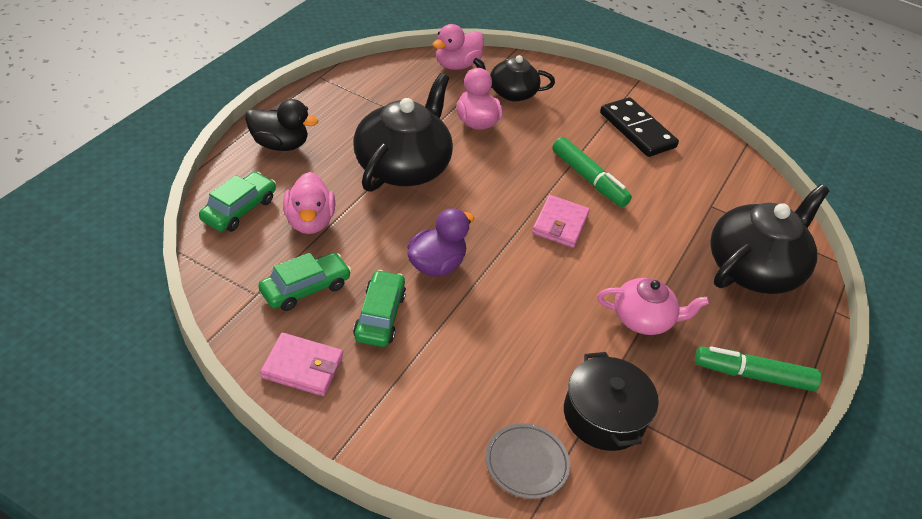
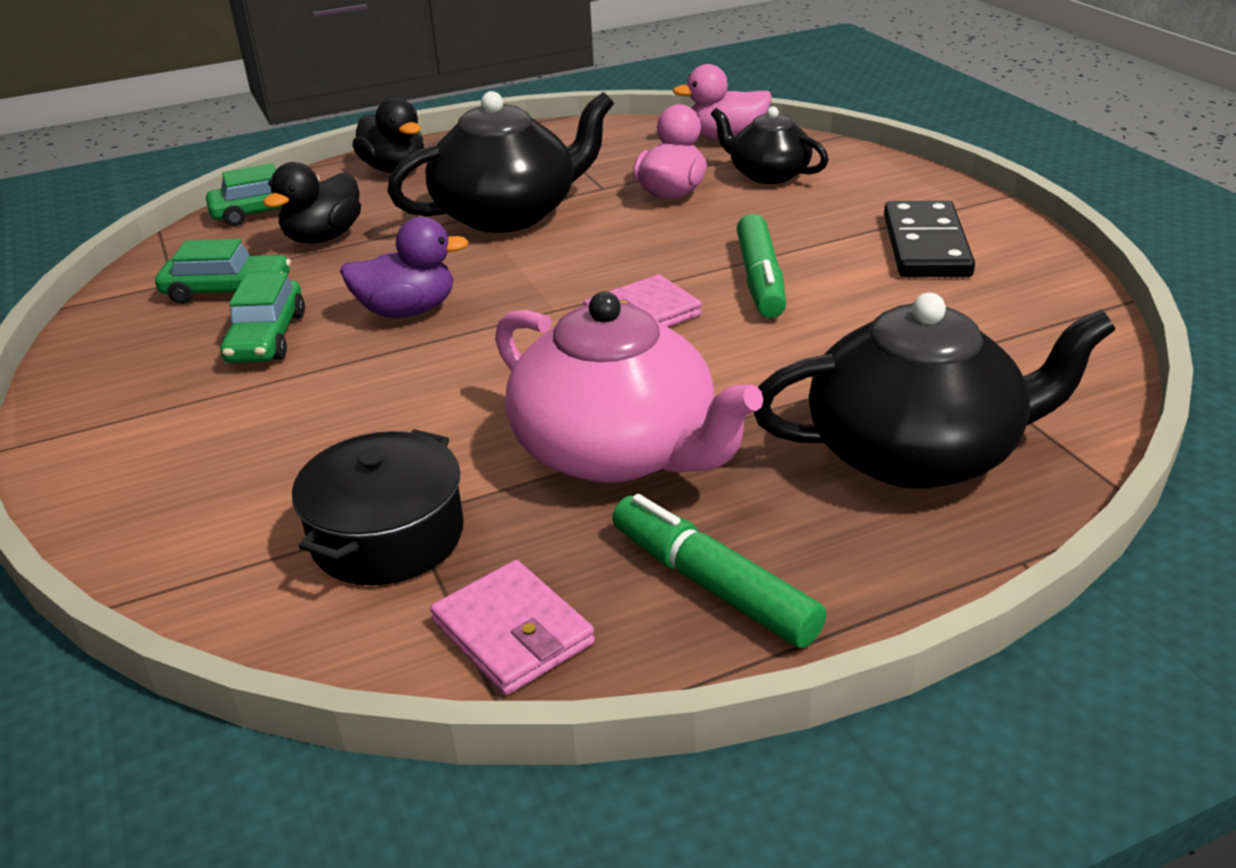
camera: 45 degrees right, 10 degrees down
pink wallet [260,332,343,396] -> pink wallet moved to [430,560,595,695]
pink duck [283,172,335,234] -> black duck [263,162,361,244]
green car [353,270,406,347] -> green car turned 135 degrees clockwise [221,273,305,363]
grey plate [485,423,570,499] -> none
pink teapot [597,278,709,335] -> pink teapot [495,291,763,483], size x1.72

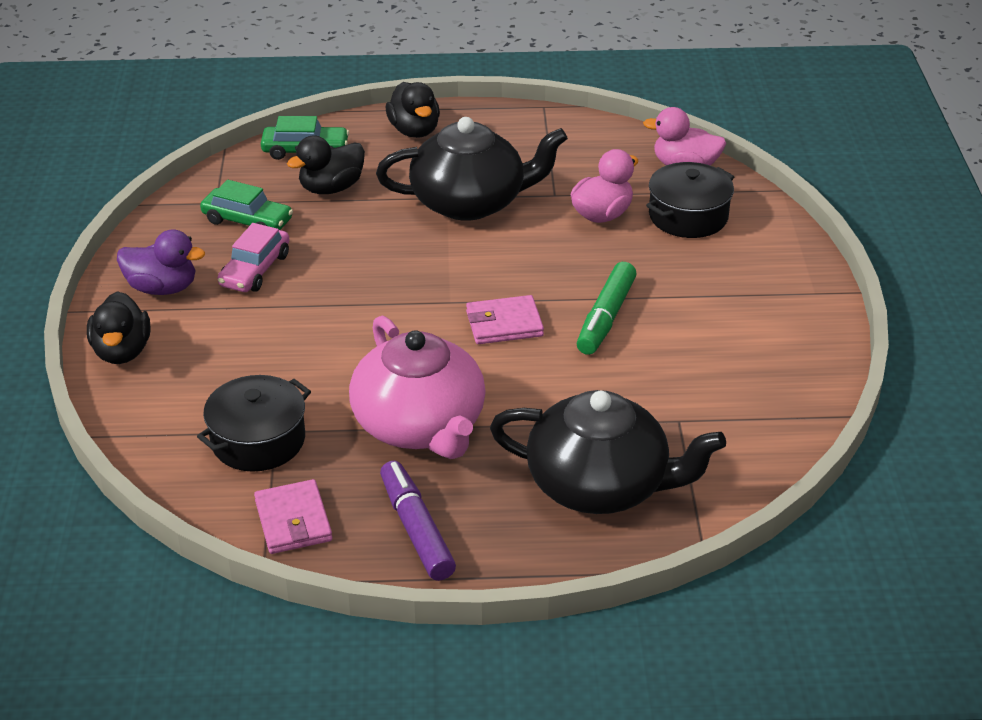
camera: 20 degrees right, 5 degrees up
green car [221,273,305,363] -> pink car [217,223,289,292]
purple duck [340,217,469,318] -> purple duck moved to [117,229,205,295]
green marker [612,494,826,648] -> purple marker [380,461,456,581]
black teapot [711,107,828,184] -> black pot [646,162,734,238]
black domino [884,201,975,277] -> none
none -> black duck [87,291,151,364]

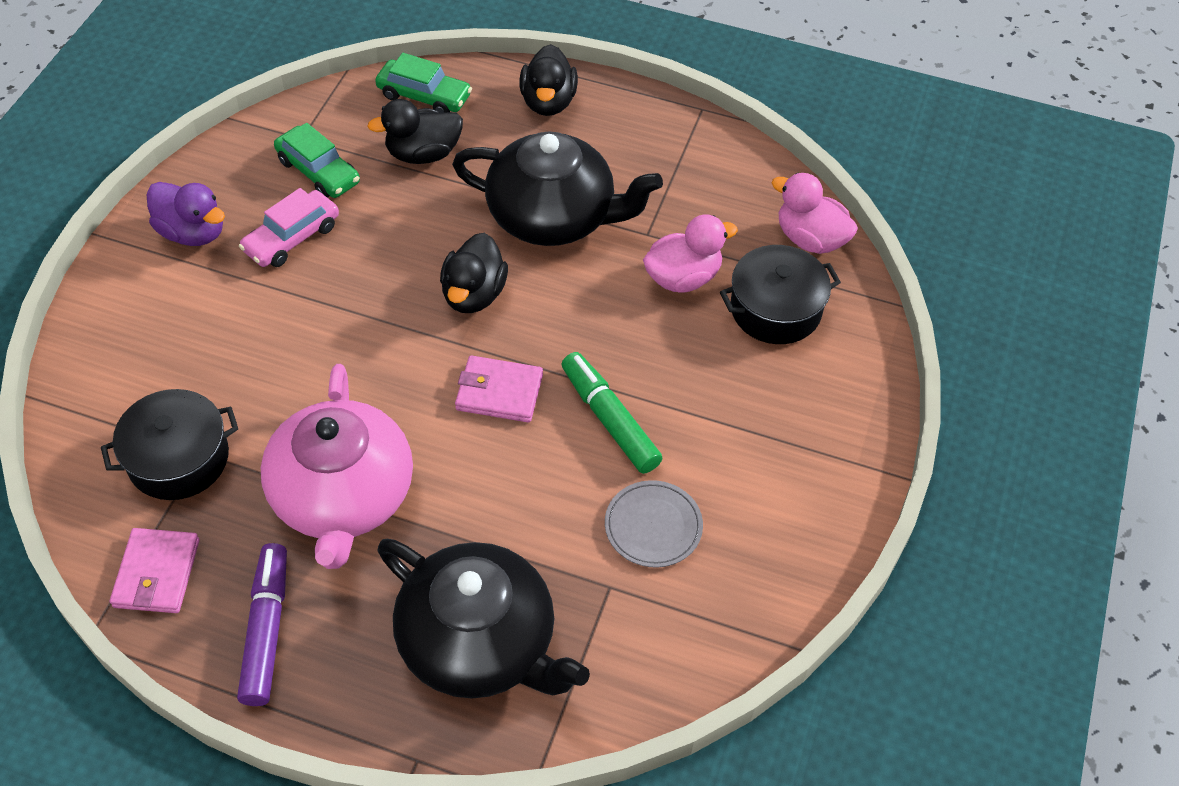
camera: 20 degrees right, 15 degrees up
black duck [87,291,151,364] -> black duck moved to [440,233,508,313]
green marker [577,262,637,355] -> green marker turned 105 degrees clockwise [562,352,663,474]
none -> grey plate [605,480,703,568]

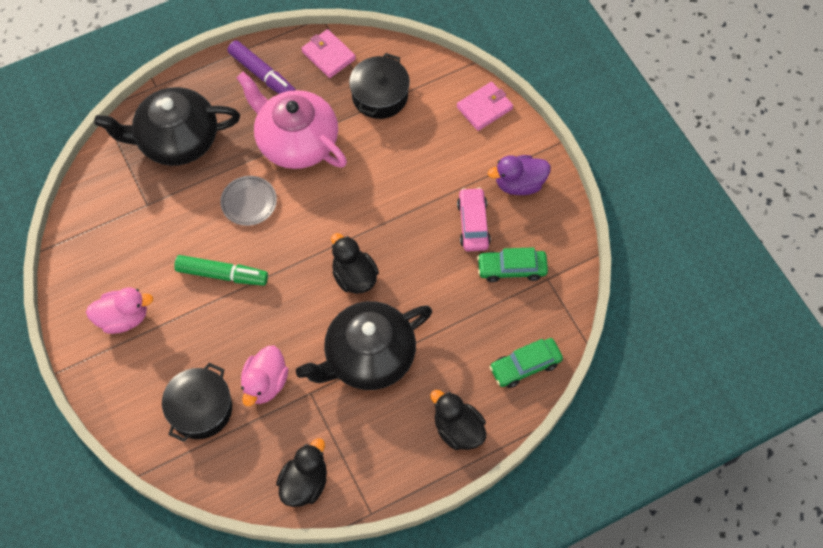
camera: 135 degrees right, 10 degrees up
black duck [367,99,463,164] -> black duck moved to [276,438,327,507]
pink wallet [455,355,543,422] -> pink wallet moved to [457,82,513,131]
grey plate [605,480,703,568] -> grey plate moved to [220,176,277,226]
pink duck [772,173,858,254] -> pink duck moved to [86,287,154,334]

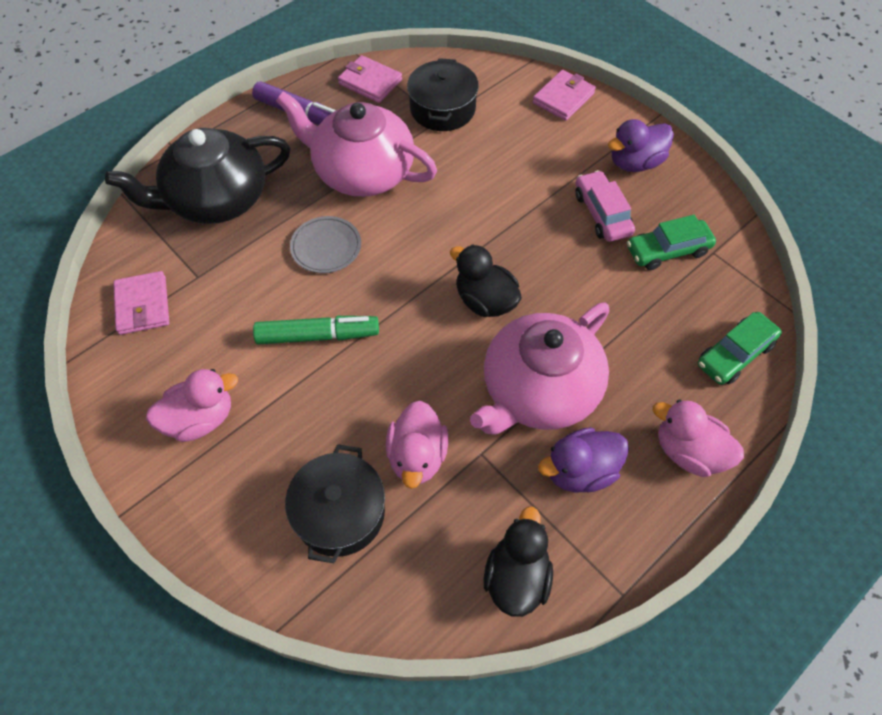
camera: 15 degrees left, 5 degrees down
black teapot [296,301,432,390] -> pink teapot [470,303,609,435]
black duck [430,390,486,450] -> pink duck [653,400,744,477]
none -> pink wallet [113,271,169,335]
none -> purple duck [538,427,629,493]

